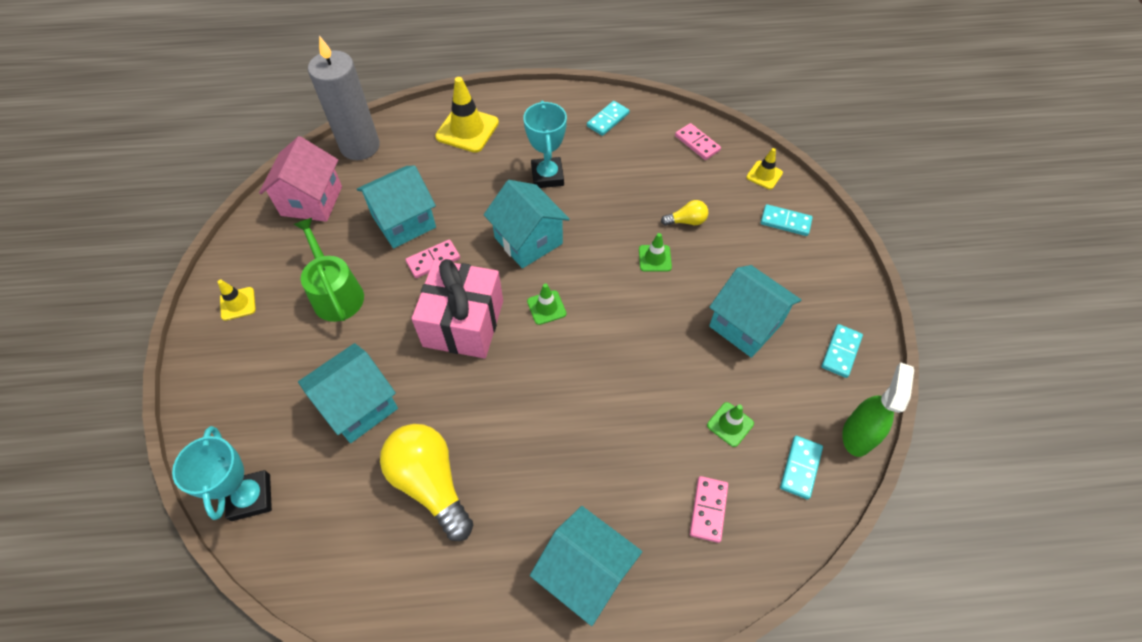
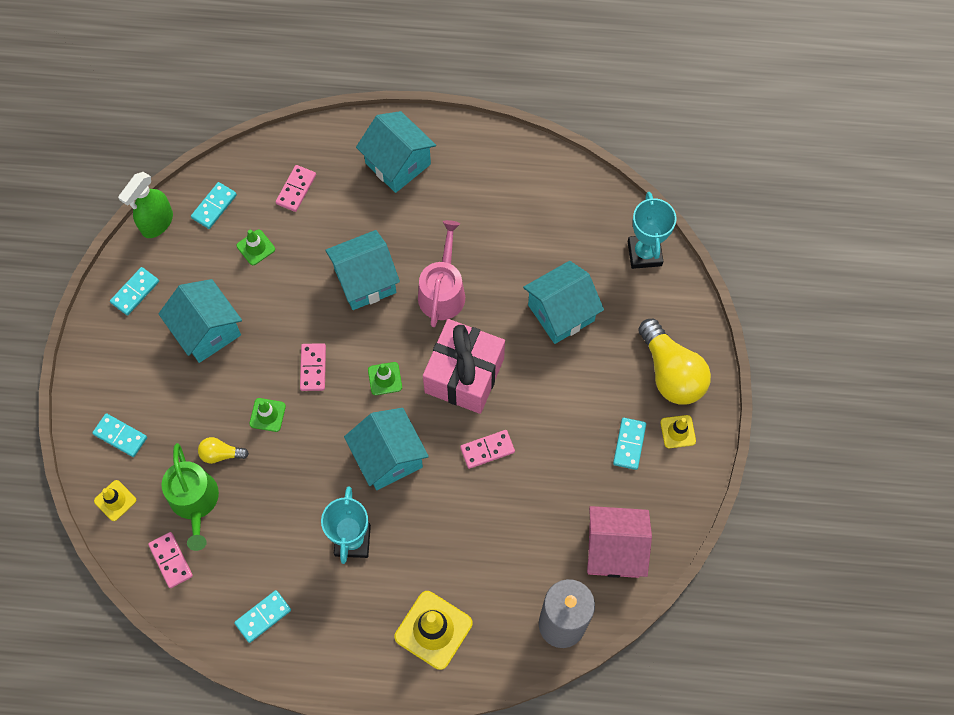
camera: 170 degrees left, 10 degrees up
pink house [259,136,342,222] -> pink house turned 75 degrees clockwise [587,506,652,578]
green watering can [294,218,364,322] -> green watering can moved to [161,443,219,551]
turquoise house [357,165,436,248] -> turquoise house moved to [325,230,400,310]
yellow light bulb [380,424,473,541] -> yellow light bulb moved to [638,319,711,405]
none -> pink domino [300,343,326,391]
none -> pink watering can [418,220,465,327]
none -> turquoise domino [613,418,646,470]

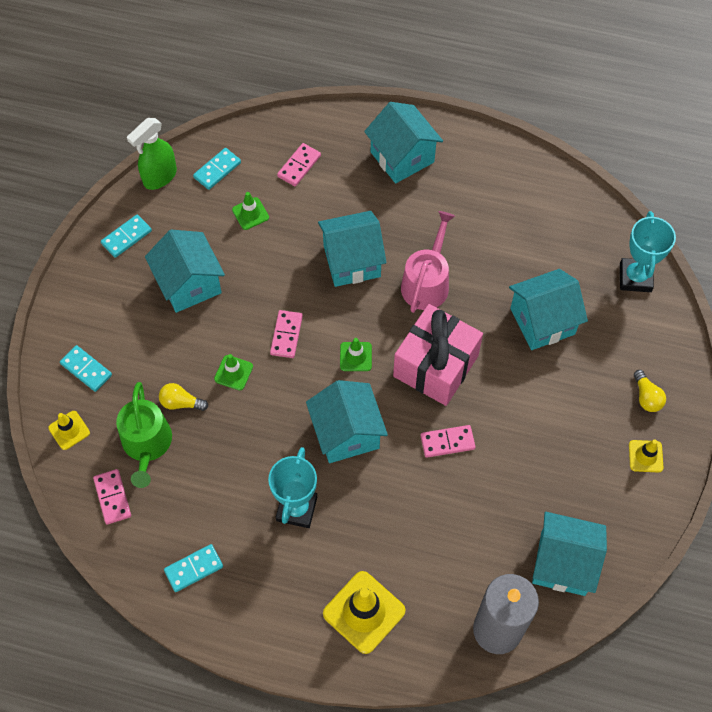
camera: 10 degrees right, 5 degrees down
pink house [587,506,652,578] -> turquoise house [532,512,607,596]
turquoise domino [613,418,646,470] -> none
yellow light bulb [638,319,711,405] -> yellow light bulb [634,370,666,412], size x0.47

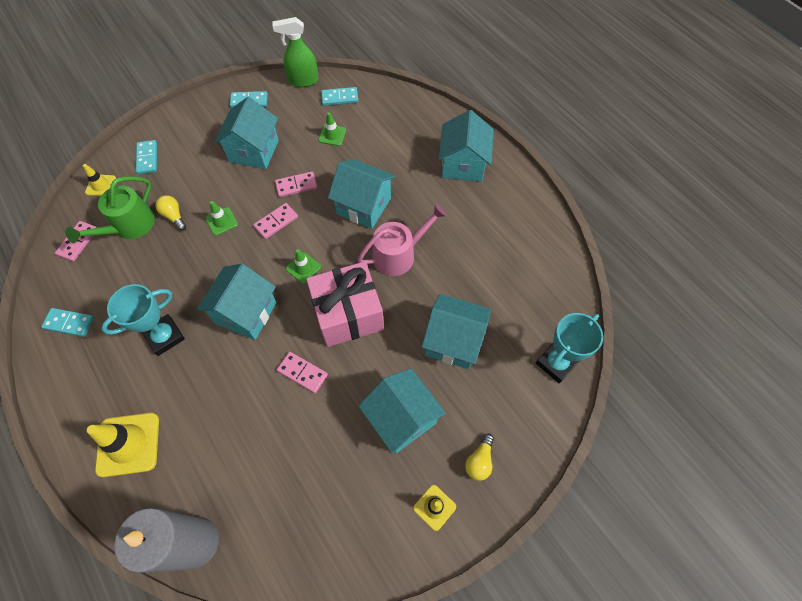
camera: 40 degrees right, 0 degrees up
pink domino [277,143,321,186] -> pink domino moved to [275,172,317,197]
turquoise house [532,512,607,596] -> turquoise house moved to [358,368,446,454]

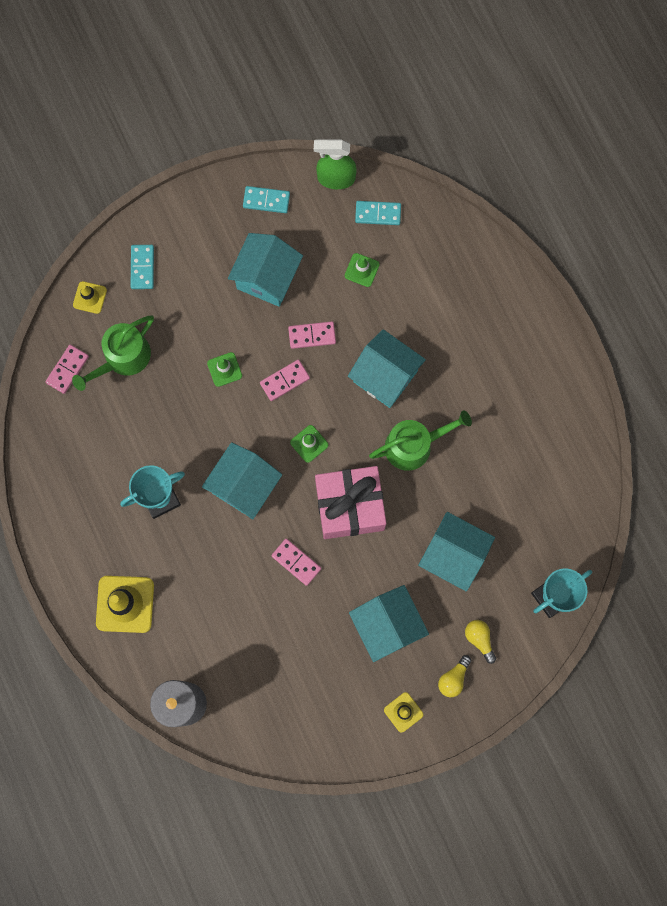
camera: 10 degrees right, 15 degrees up
turquoise domino [41,308,94,337] -> none
yellow light bulb [155,195,186,231] -> yellow light bulb moved to [465,620,496,664]
pink watering can [357,204,447,276] -> green watering can [369,410,472,471]
turquoise house [438,110,494,182] -> none

